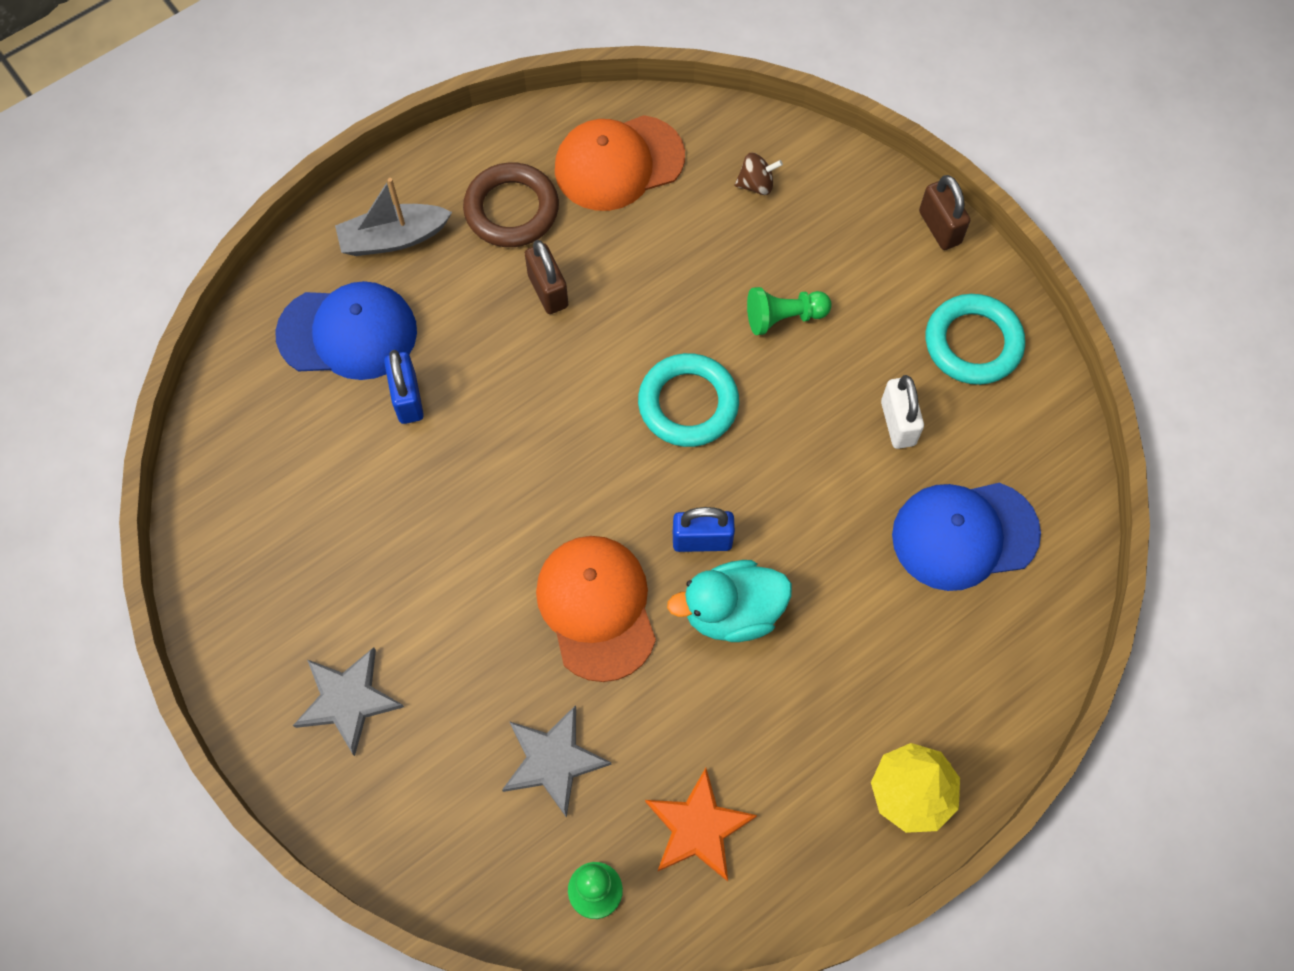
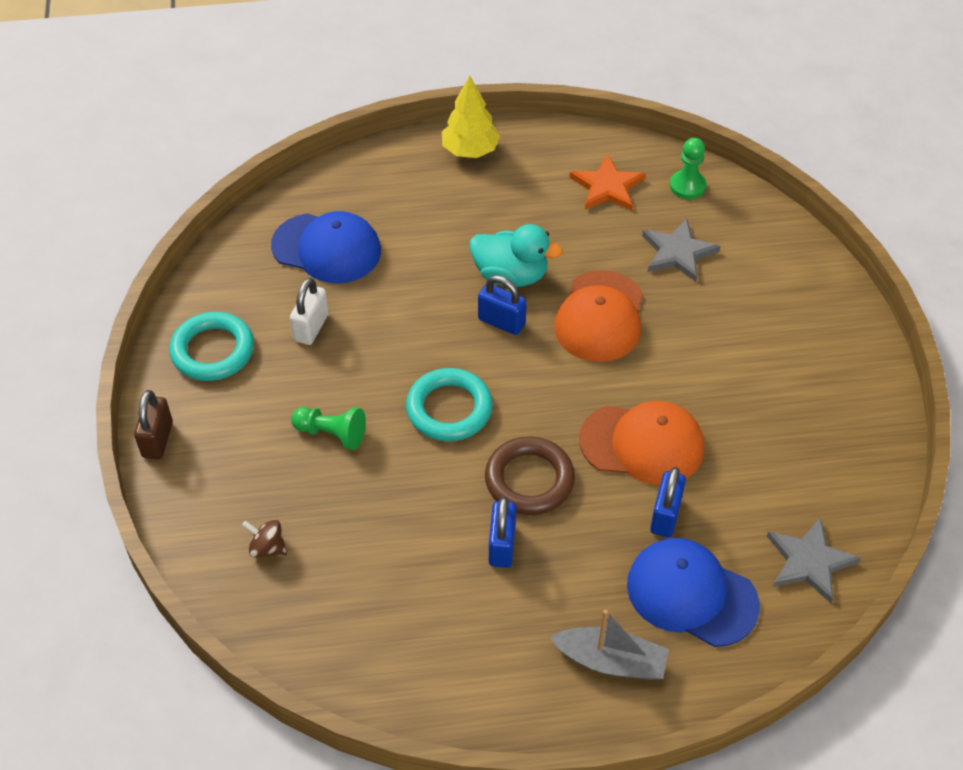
camera: 150 degrees left, 15 degrees down
grey star [293,647,404,756] -> grey star moved to [767,517,861,603]
brown ring [463,163,559,247] -> brown ring moved to [485,436,575,515]
brown padlock [525,240,568,314] -> blue padlock [489,497,516,568]
orange cap [555,115,685,211] -> orange cap moved to [579,401,704,485]

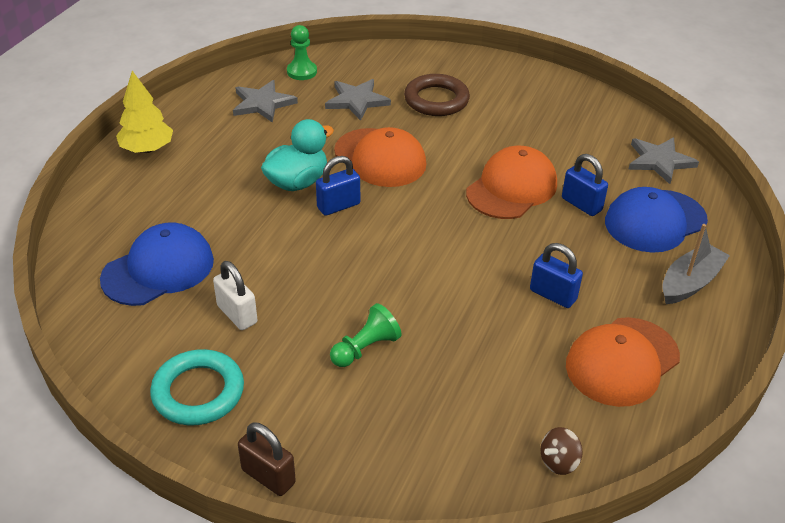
camera: 60 degrees left, 10 degrees down
brown spinning top [242,520,287,558] -> brown spinning top moved to [540,427,583,475]
turquoise ring [406,368,493,441] -> none
brown ring [485,436,575,515] -> brown ring moved to [404,74,470,116]
orange star [570,154,646,211] -> grey star [233,80,298,123]
none -> orange cap [566,317,680,407]

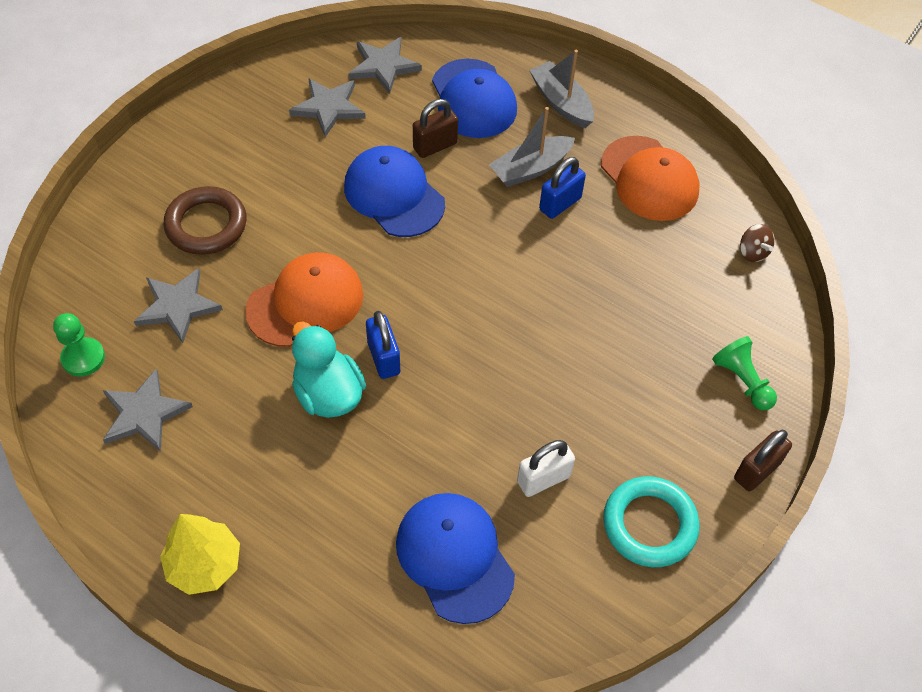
camera: 80 degrees left, 15 degrees up
green pawn [330,303,402,367] -> green pawn moved to [712,336,777,410]
orange cap [466,146,557,219] -> blue cap [344,146,445,237]
blue padlock [562,154,608,216] -> brown padlock [413,99,458,158]
none -> grey star [289,78,366,137]
none -> grey boat [489,107,575,187]

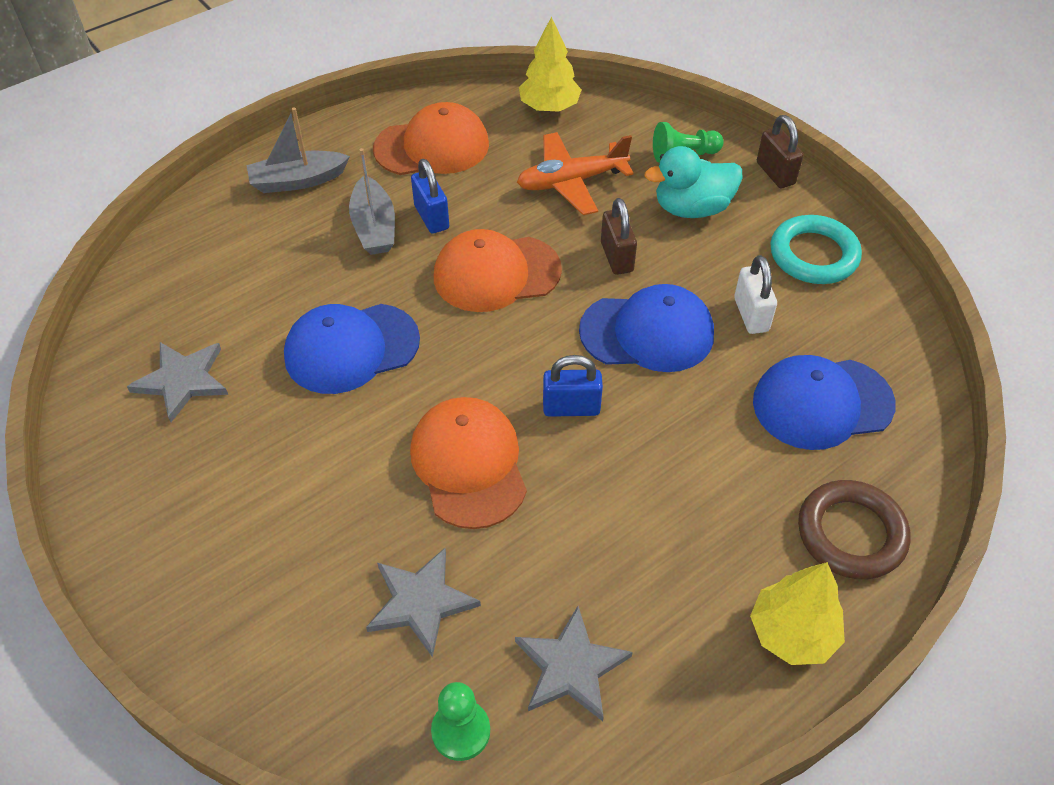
camera: 70 degrees left, 5 degrees down
brown ring [163,186,246,255] -> brown ring moved to [798,480,910,579]
turquoise duck [292,321,366,418] -> turquoise duck moved to [645,146,743,218]
grey star [349,37,422,94] -> none
brown padlock [413,99,458,158] -> brown padlock moved to [601,198,637,275]
blue cap [432,59,517,138] -> blue cap moved to [579,284,714,372]
brown spinning top [740,224,775,262] -> yellow tree [519,16,581,112]
none -> orange cap [434,229,562,312]
none -> orange plane [517,132,634,215]

